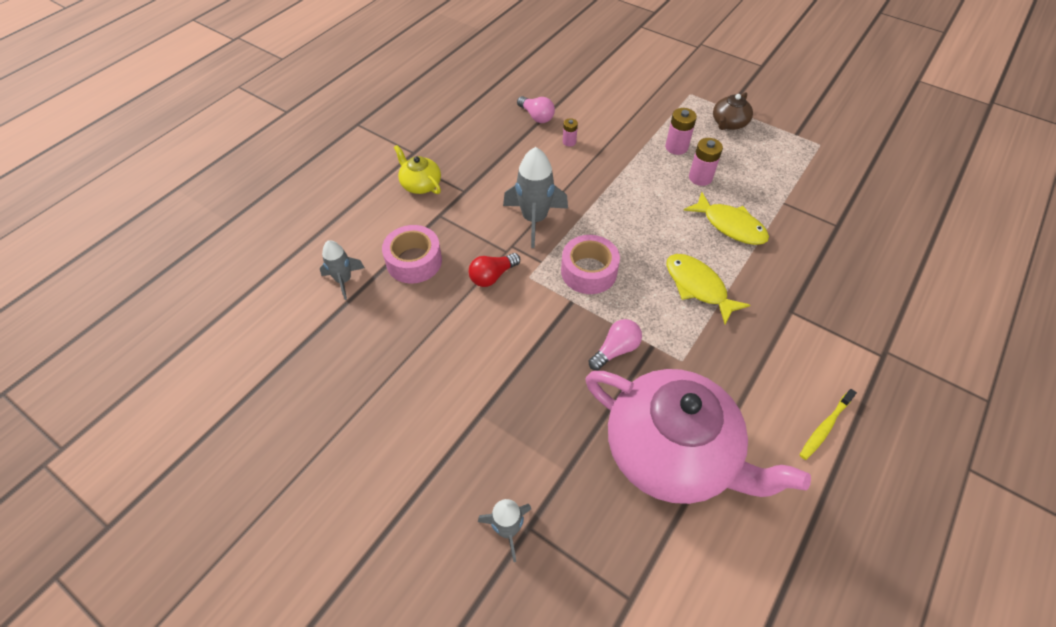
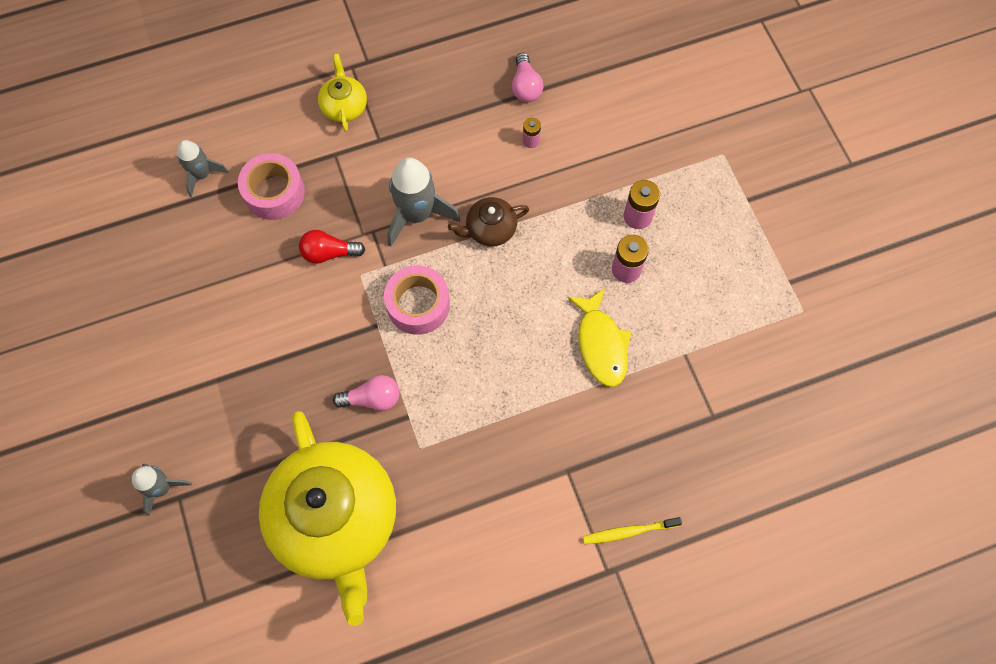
camera: 35 degrees right, 15 degrees up
pink teapot [585,369,811,504] -> yellow teapot [259,411,396,626]
yellow fish [666,254,750,324] -> none
brown teapot [713,92,753,130] -> brown teapot moved to [448,197,529,246]
yellow toothbrush [800,389,857,460] -> yellow toothbrush moved to [583,517,682,544]

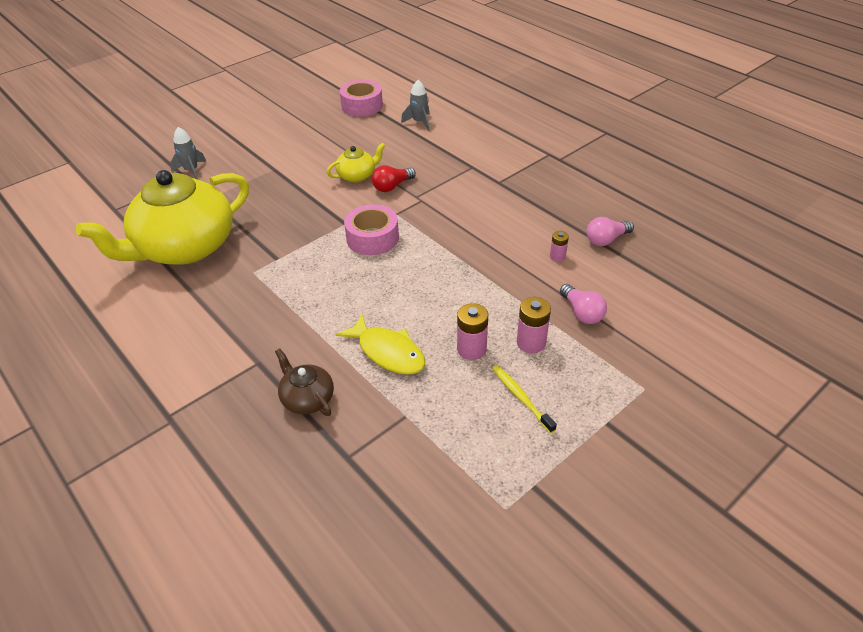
camera: 70 degrees right, 25 degrees down
pink tape [238,153,305,220] -> pink tape moved to [340,80,383,117]
red light bulb [299,230,365,264] -> red light bulb turned 105 degrees counterclockwise [372,165,416,192]
yellow teapot [318,54,367,132] -> yellow teapot moved to [327,143,385,182]
pink light bulb [333,375,400,411] -> pink light bulb moved to [560,284,607,324]
grey rocket [387,158,460,247] -> none
brown teapot [448,197,529,246] -> brown teapot moved to [275,348,334,416]
yellow fish [567,289,632,387] -> yellow fish turned 105 degrees counterclockwise [336,314,425,375]
yellow toothbrush [583,517,682,544] -> yellow toothbrush moved to [492,365,557,433]

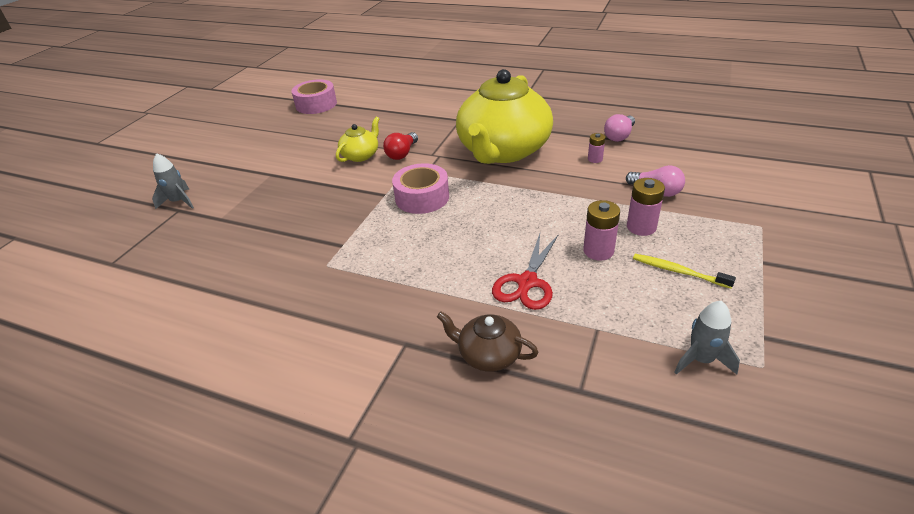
camera: 25 degrees left, 5 degrees down
yellow teapot [76,170,249,265] -> yellow teapot moved to [456,69,553,164]
yellow fish [336,314,425,375] -> red scissors [492,234,559,310]
grey rocket [401,80,429,131] -> grey rocket moved to [674,301,740,375]

